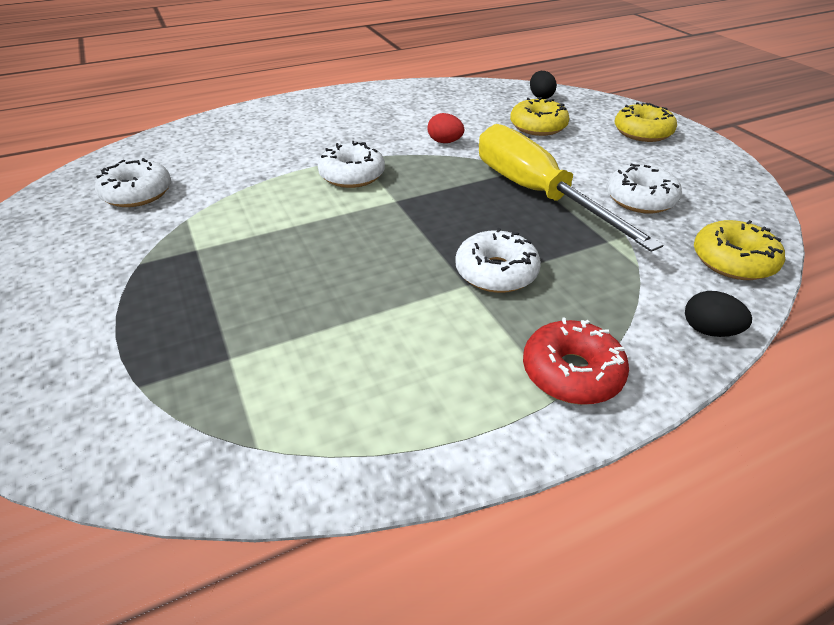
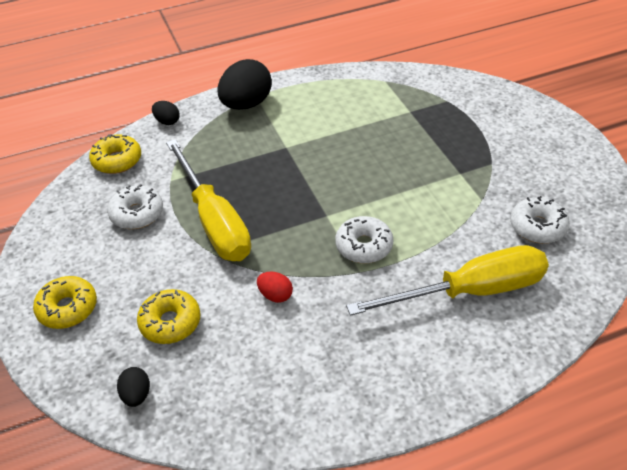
camera: 175 degrees left, 5 degrees up
white donut [455,228,541,293] -> none
red donut [523,318,629,405] -> black egg [218,59,272,110]
none -> yellow screwdriver [346,245,549,316]

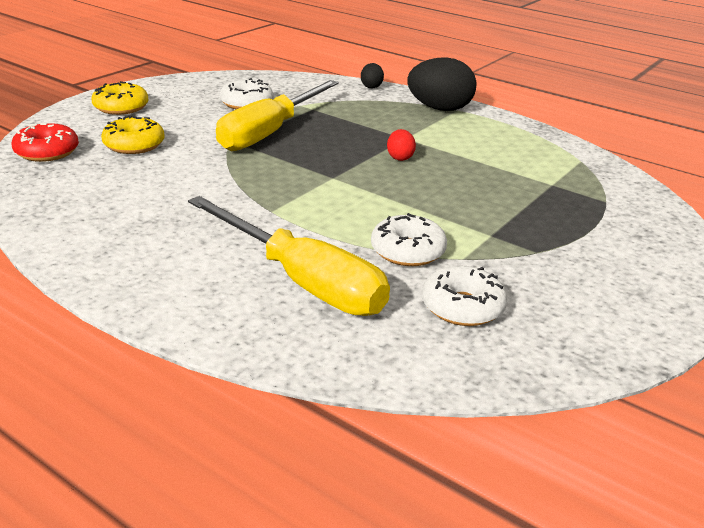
camera: 55 degrees right, 15 degrees down
yellow donut [89,134,141,174] -> none
black egg [117,367,150,407] -> red donut [12,123,79,162]
red egg [257,272,293,303] -> red egg moved to [387,129,416,161]
white donut [335,216,393,263] -> white donut moved to [371,213,447,266]

